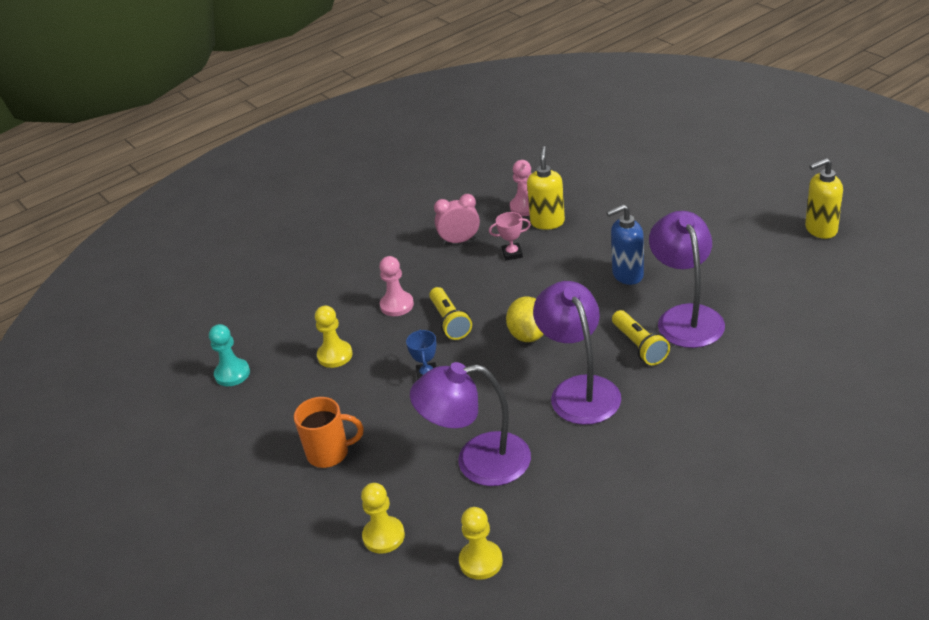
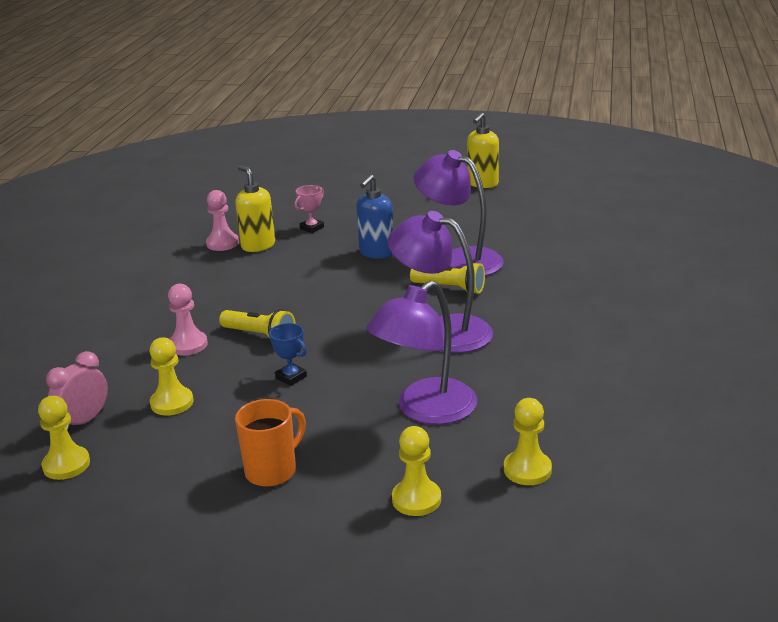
camera: 45 degrees left, 10 degrees down
turquoise pawn [209,324,250,386] -> yellow pawn [38,396,90,480]
pink clock [434,194,480,245] -> pink clock moved to [46,351,108,432]
pink trophy [489,212,531,261] -> pink trophy moved to [294,185,324,233]
yellow lemon [506,297,544,342] -> none

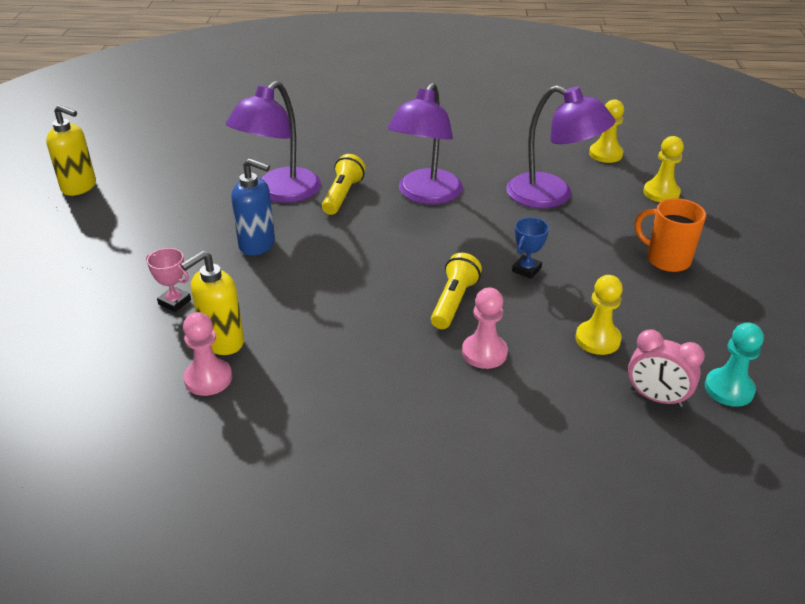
camera: 100 degrees left, 10 degrees up
yellow pawn [38,396,90,480] -> turquoise pawn [705,322,764,407]

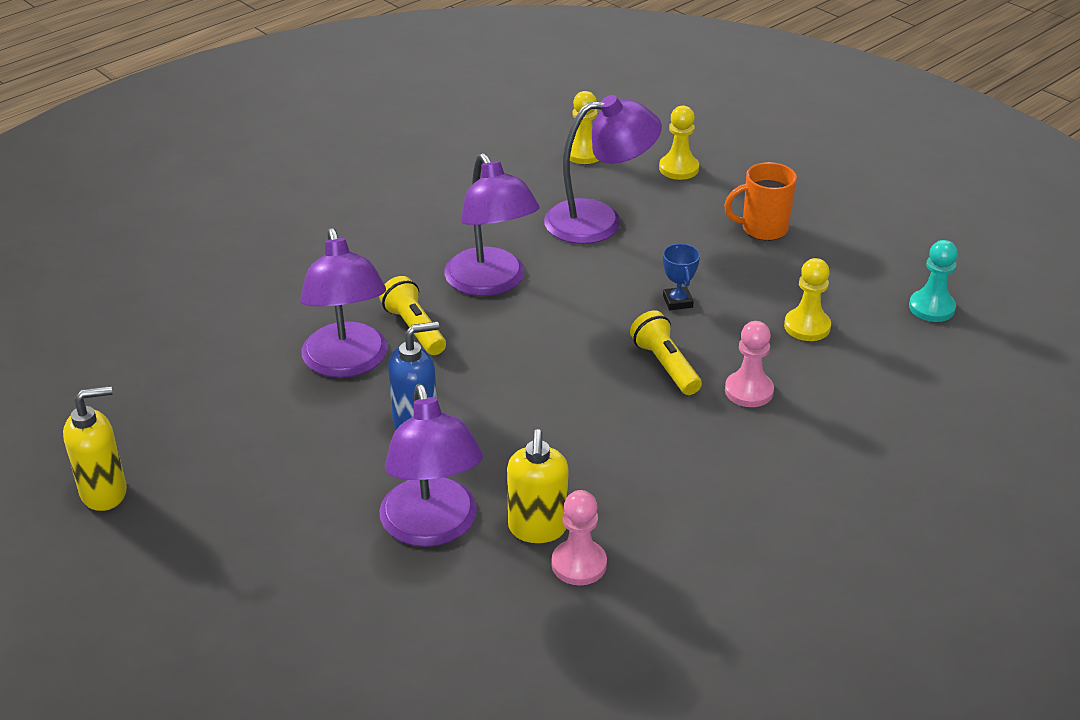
camera: 45 degrees left, 0 degrees up
pink trophy [146,248,191,312] -> purple lamp [379,383,483,547]
pink clock [628,329,705,407] -> none

